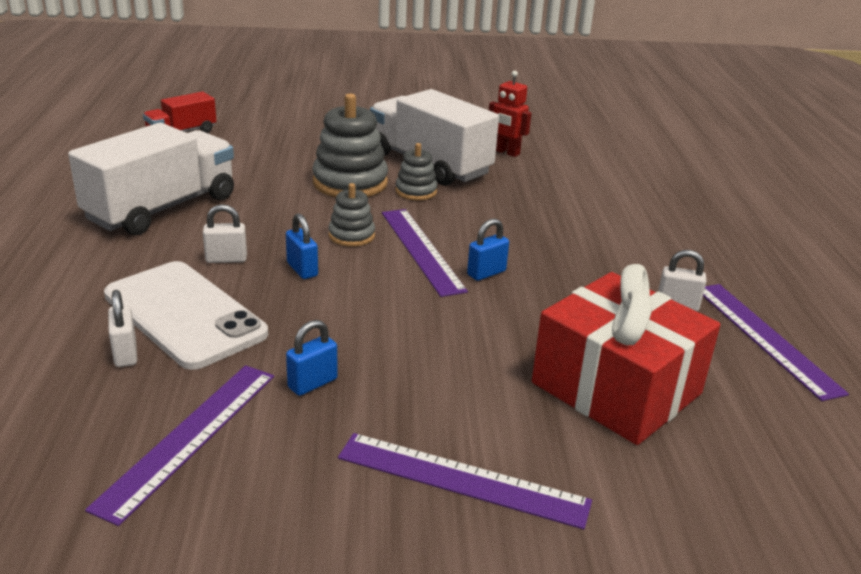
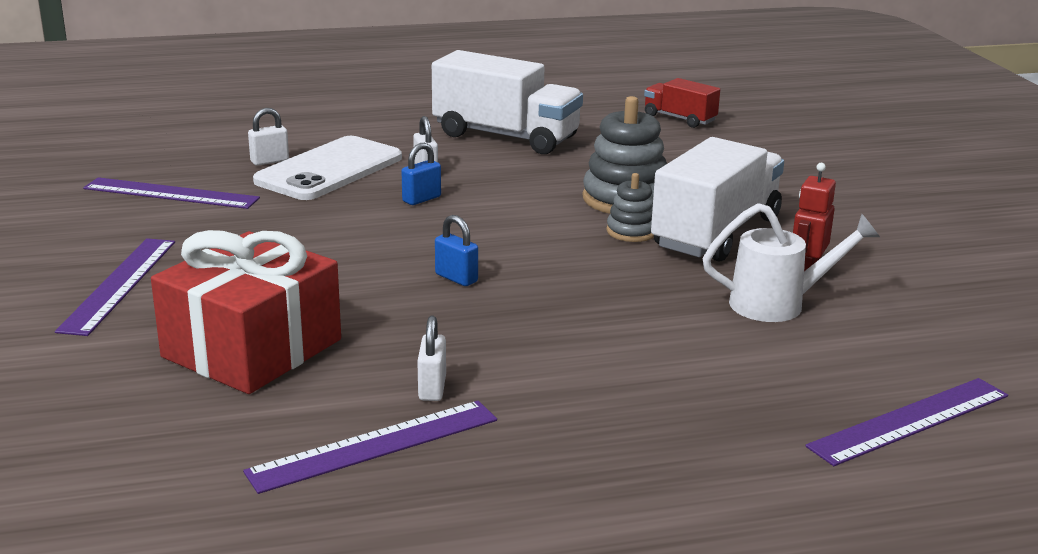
camera: 80 degrees right, 5 degrees down
blue padlock [286,320,338,396] -> none
grey stacking toy [328,183,375,247] -> none
purple ruler [382,209,468,297] -> purple ruler moved to [805,378,1008,466]
none -> white watering can [703,203,880,322]

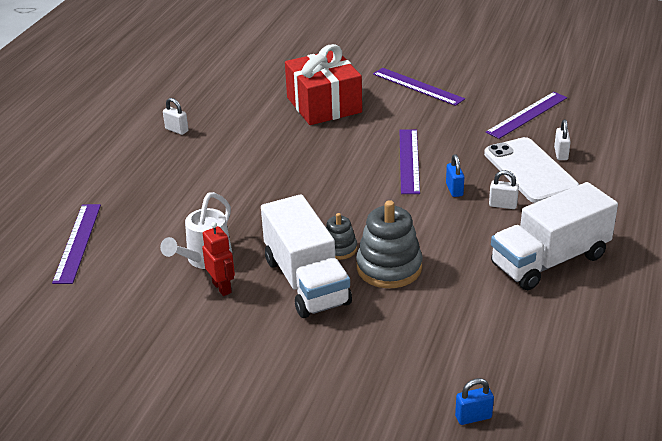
camera: 125 degrees right, 10 degrees up
purple ruler [243,401,497,494] -> purple ruler moved to [399,129,420,194]
white padlock [417,316,446,401] -> white padlock moved to [163,98,189,135]
blue padlock [435,215,478,286] -> blue padlock moved to [455,378,494,425]
red truck [644,78,720,128] -> none

